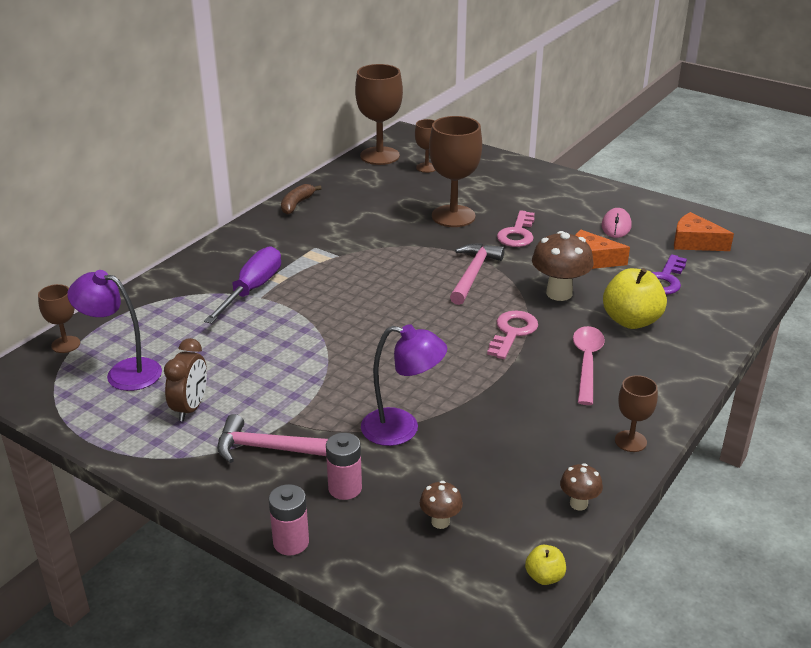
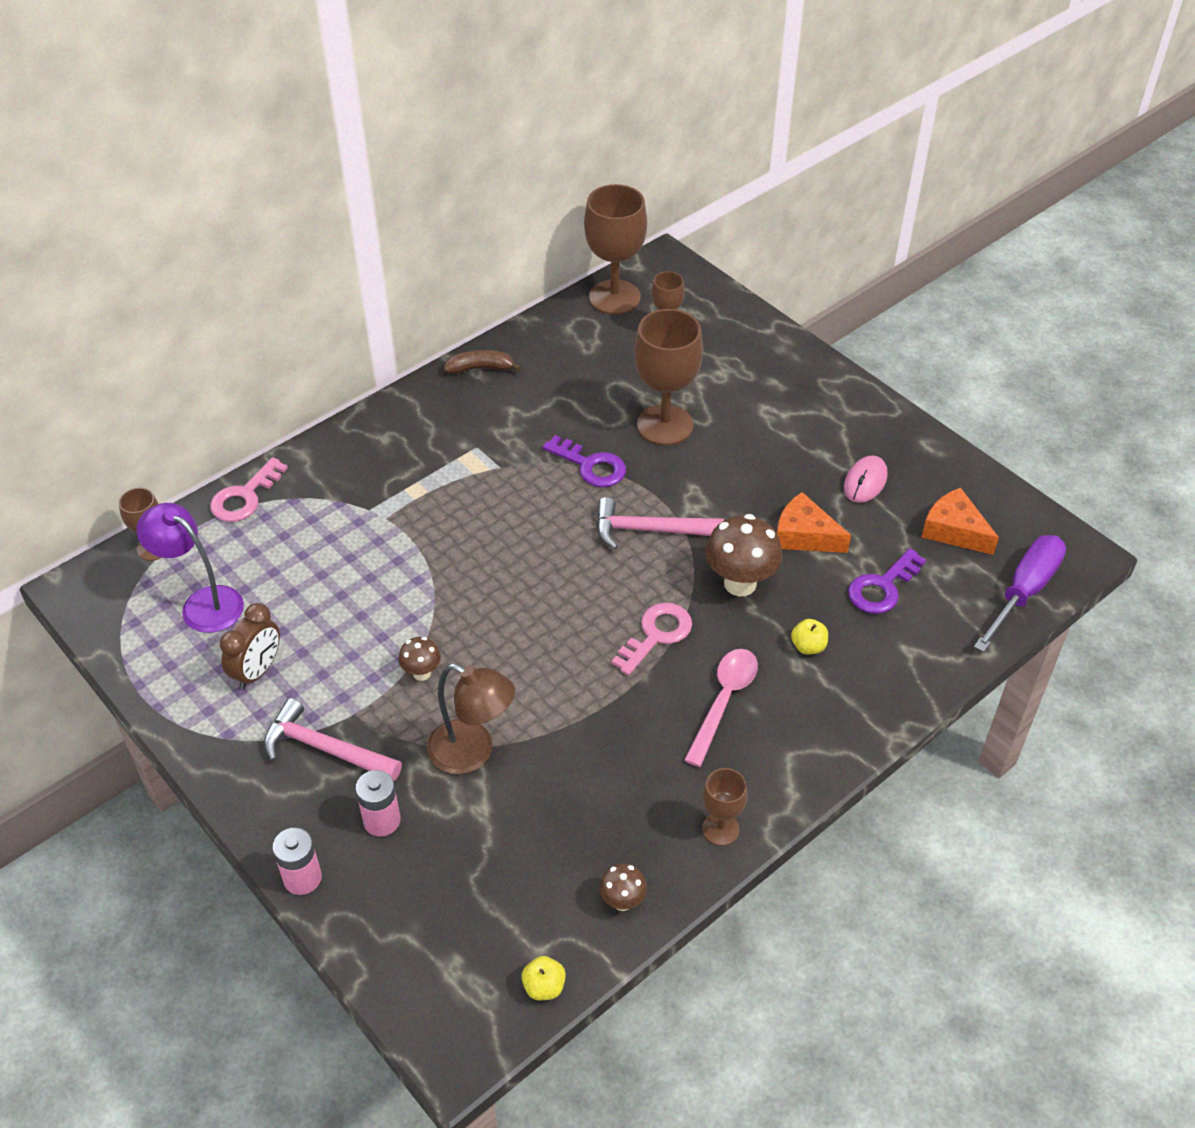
camera: 15 degrees right, 15 degrees up
purple screwdriver [204,246,281,324] -> purple screwdriver moved to [974,535,1066,652]
brown banana [281,184,322,215] -> brown banana turned 45 degrees clockwise [444,350,521,374]
purple lamp [361,324,447,446] -> brown lamp [427,663,515,774]
brown mushroom [420,481,463,529] -> brown mushroom moved to [398,637,441,681]
pink hammer [450,244,505,305] -> pink hammer turned 120 degrees counterclockwise [596,497,724,549]
pink key [497,210,535,247] -> pink key moved to [210,457,288,522]
yellow apple [603,268,667,329] -> yellow apple [791,619,828,655], size x0.48
none -> purple key [543,435,626,487]

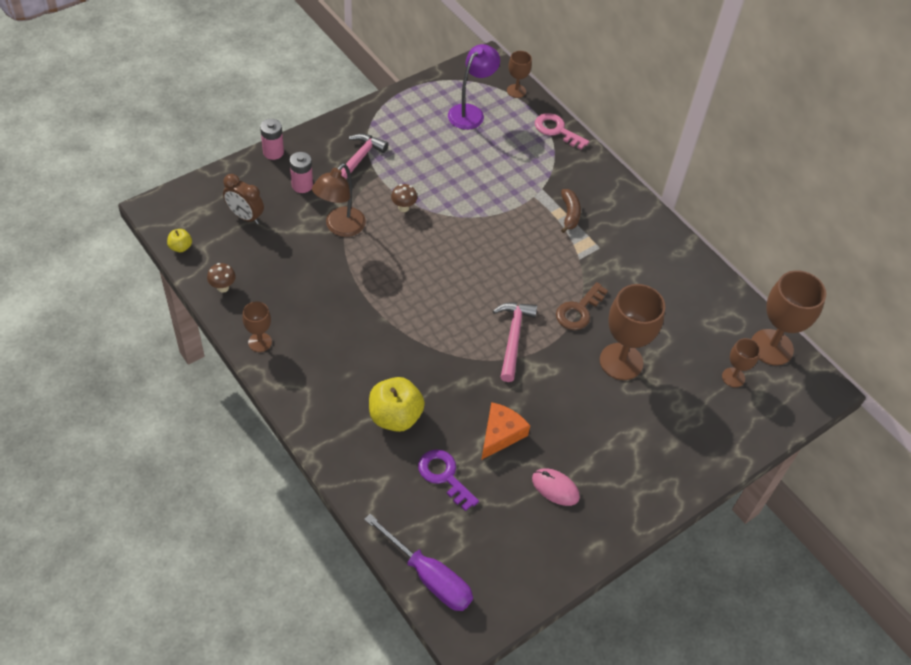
camera: 90 degrees right, 5 degrees up
brown clock [220,603,280,689] -> brown clock moved to [223,174,264,224]
brown banana [444,350,521,374] -> brown banana moved to [561,189,581,233]
purple key [543,435,626,487] -> brown key [556,282,608,330]
pink key [612,603,692,676] -> none
pink spoon [684,649,758,767] -> none
brown mushroom [705,514,782,596] -> none
yellow apple [791,619,828,655] -> yellow apple [369,377,425,432], size x2.08
orange cheese [922,488,999,555] -> none

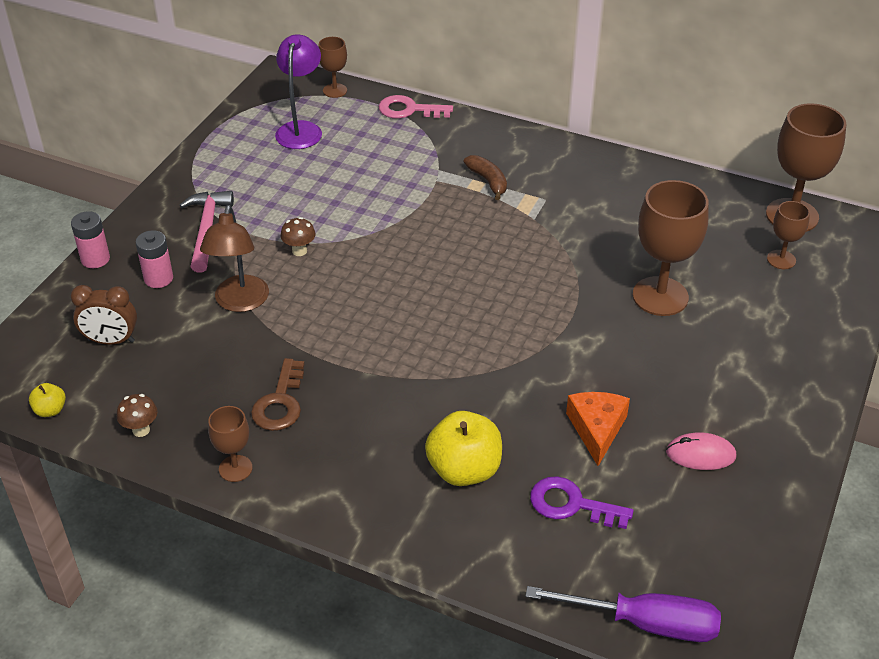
camera: 25 degrees left, 10 degrees down
pink hammer [493,303,537,382] -> none
brown key [556,282,608,330] -> brown key moved to [251,358,304,431]

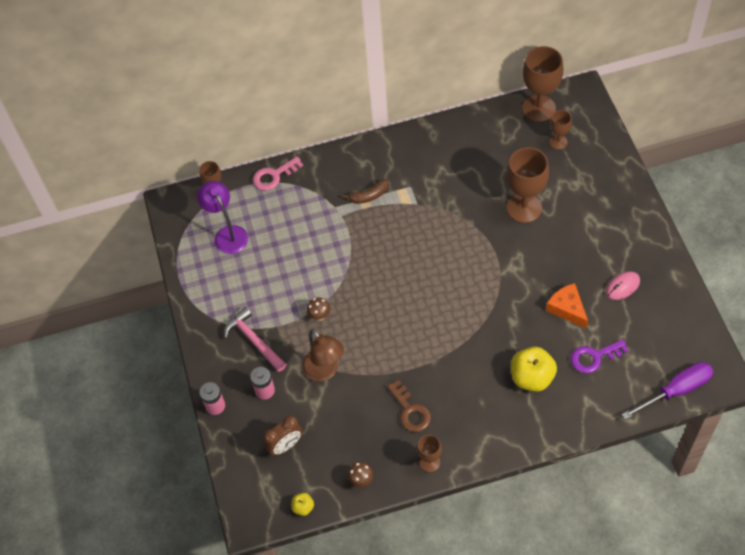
camera: 35 degrees left, 15 degrees up
brown banana [464,155,507,200] -> brown banana turned 135 degrees clockwise [343,179,389,204]

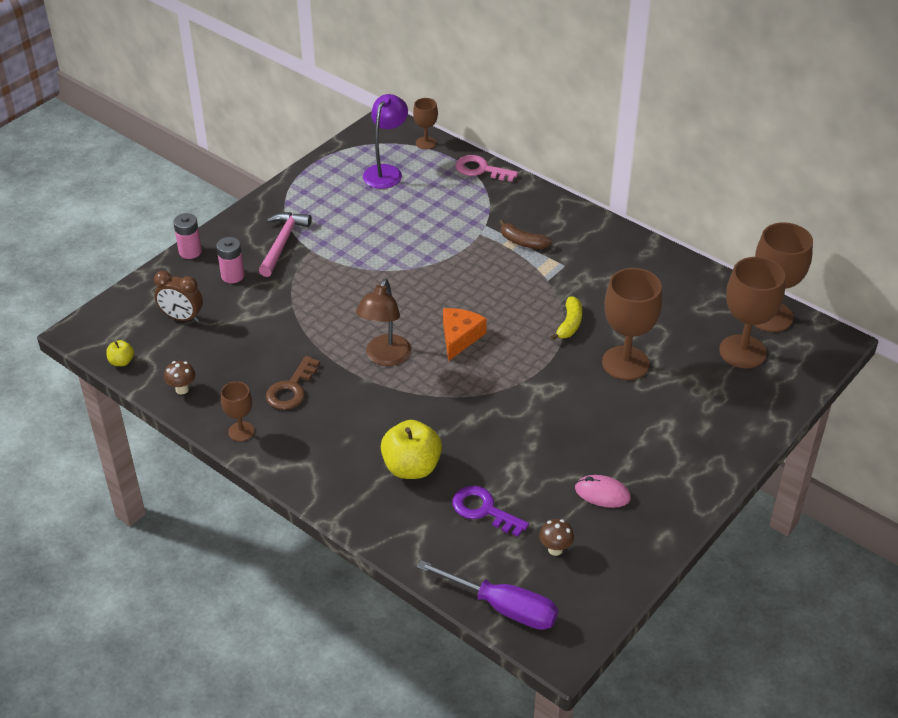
camera: 50 degrees right, 15 degrees down
brown lamp [302,329,344,381] -> brown lamp moved to [356,279,411,366]
brown mushroom [307,297,330,321] -> brown mushroom moved to [539,519,574,556]
orange cheese [546,283,588,329] -> orange cheese moved to [443,308,487,361]
brown goblet [550,110,572,150] -> brown goblet [719,257,785,368], size x1.90
none -> yellow banana [550,297,582,341]

